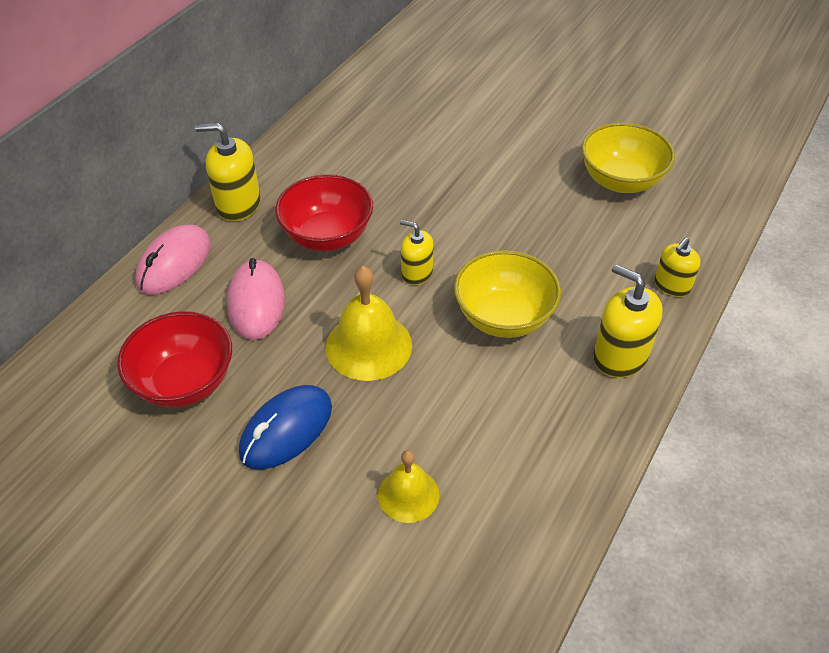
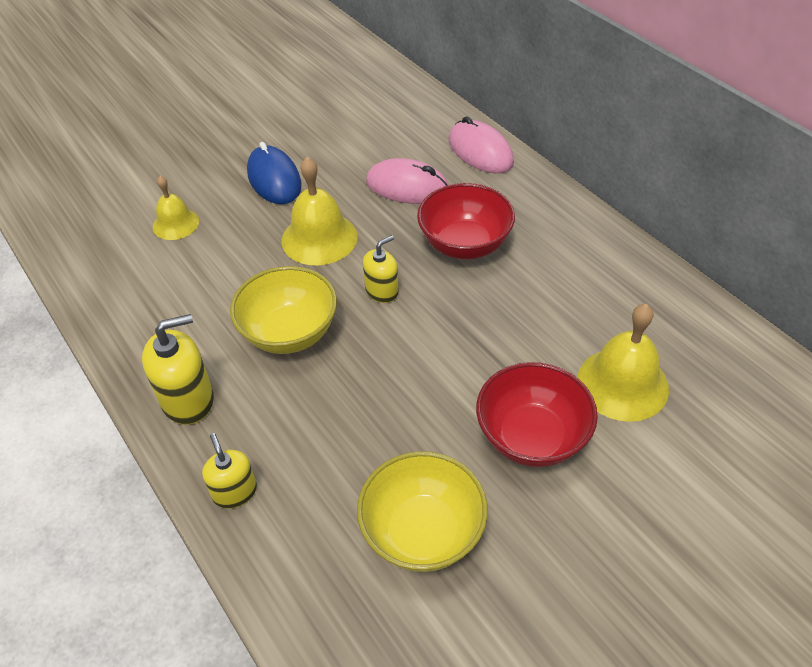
camera: 115 degrees right, 0 degrees up
red bowl [117,311,232,408] -> red bowl moved to [476,362,598,467]
yellow soap dispenser [195,123,260,221] -> none
none -> yellow bell [577,304,669,422]

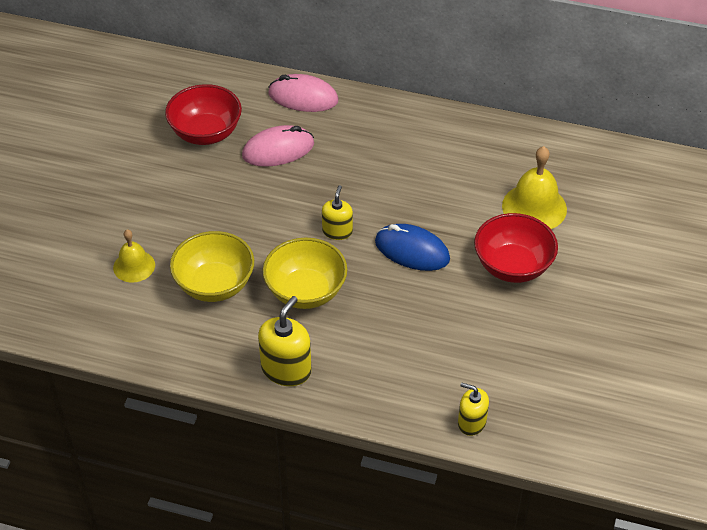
camera: 40 degrees left, 0 degrees up
yellow soap dispenser [202,433,257,508] -> yellow soap dispenser moved to [458,382,489,436]
blue mouse [247,142,302,204] -> blue mouse moved to [375,224,450,271]
yellow bell [281,157,358,265] -> none
yellow bowl [357,451,488,572] -> yellow bowl moved to [170,231,254,302]
red bowl [417,183,515,259] -> red bowl moved to [165,84,242,145]

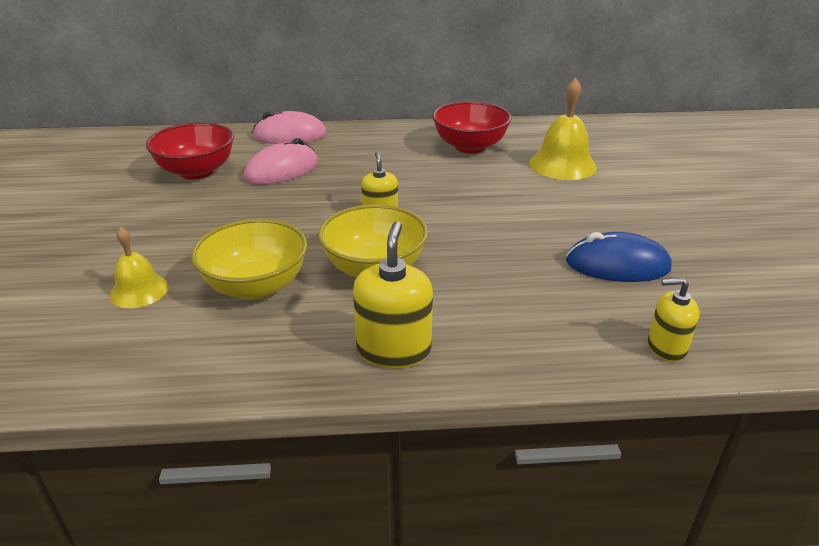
camera: 20 degrees left, 15 degrees down
blue mouse [375,224,450,271] -> blue mouse moved to [566,232,671,282]
red bowl [474,213,558,283] -> red bowl moved to [433,102,512,154]

